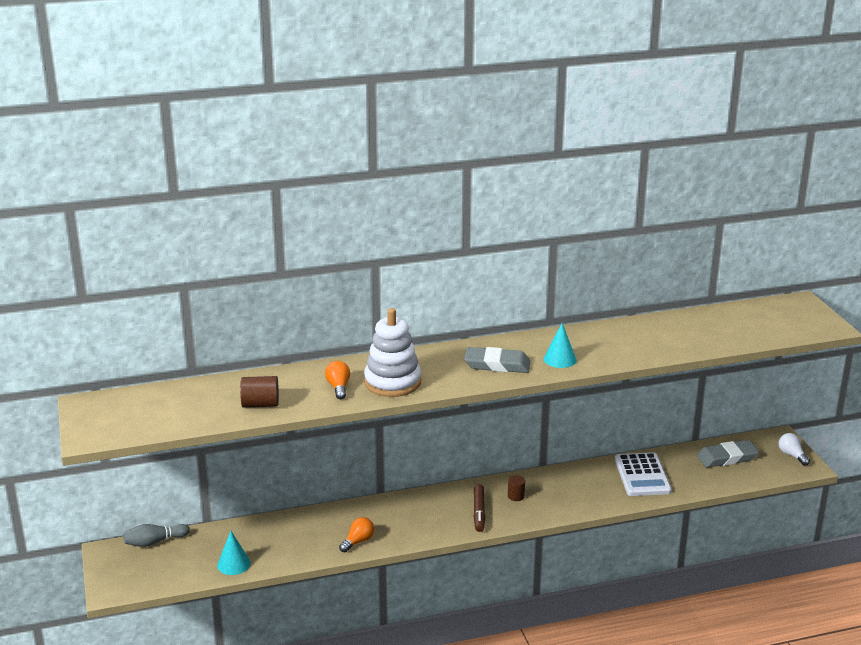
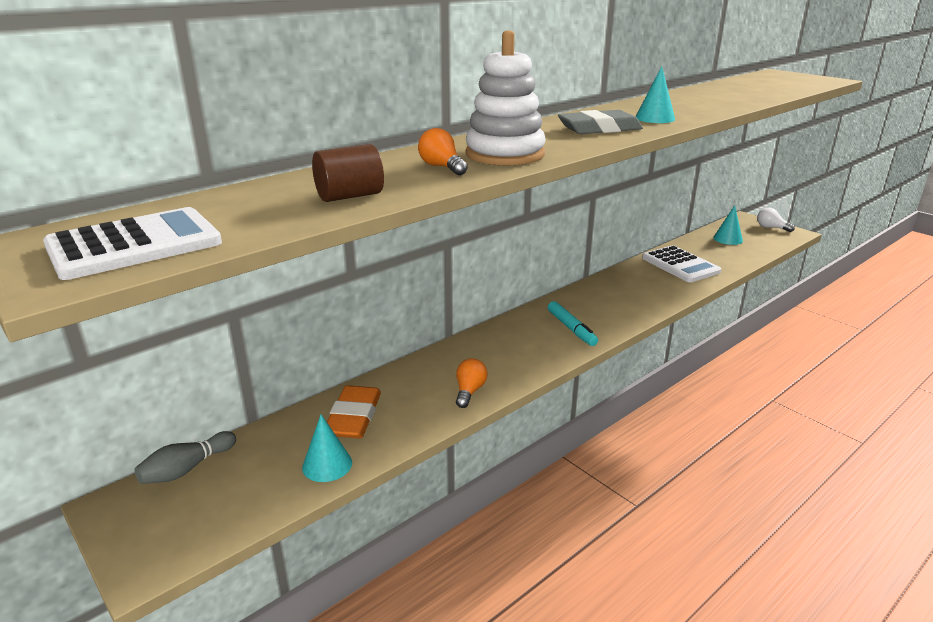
camera: 25 degrees left, 0 degrees up
brown marker [474,484,486,532] -> turquoise marker [548,301,598,346]
brown cylinder [508,475,525,501] -> none
grey eraser [697,440,759,468] -> turquoise cone [713,205,743,245]
none -> white calculator [43,207,222,280]
none -> orange eraser [327,385,381,439]

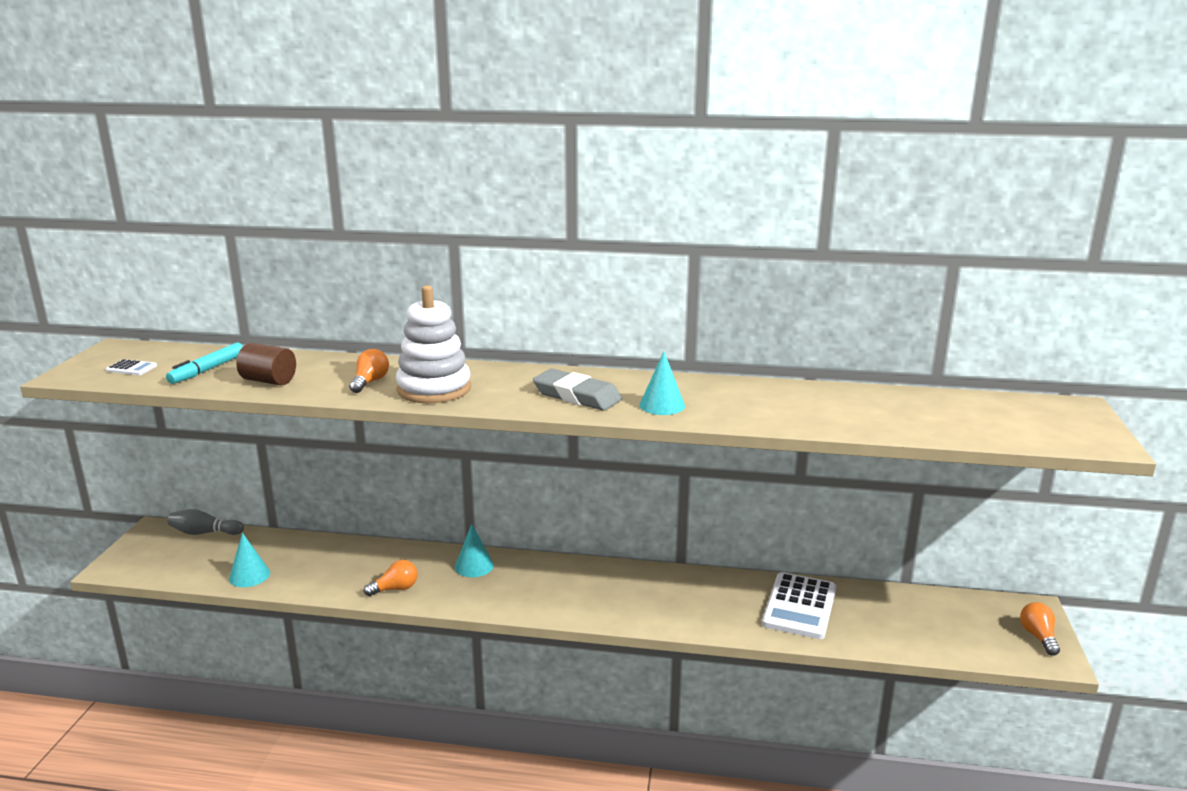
camera: 50 degrees right, 5 degrees down
white calculator [43,207,222,280] -> white calculator [106,359,157,375], size x0.45
orange eraser [327,385,381,439] -> none
turquoise marker [548,301,598,346] -> turquoise marker moved to [166,343,243,384]
turquoise cone [713,205,743,245] -> turquoise cone moved to [455,524,494,577]
white light bulb [757,207,795,232] -> orange light bulb [1020,602,1060,656]

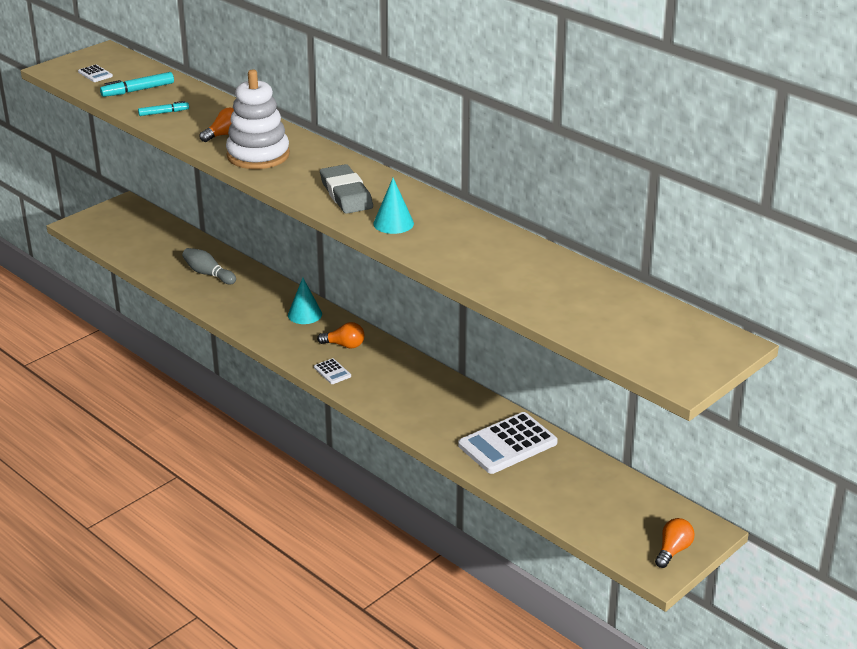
camera: 35 degrees right, 10 degrees up
grey bowling pin [167,509,244,535] -> grey bowling pin moved to [182,248,236,285]
turquoise cone [229,533,270,587] -> none
brown cylinder [236,343,296,386] -> turquoise marker [138,101,189,116]
orange light bulb [364,560,417,596] -> orange light bulb moved to [317,322,365,349]
none -> white calculator [314,358,351,384]

